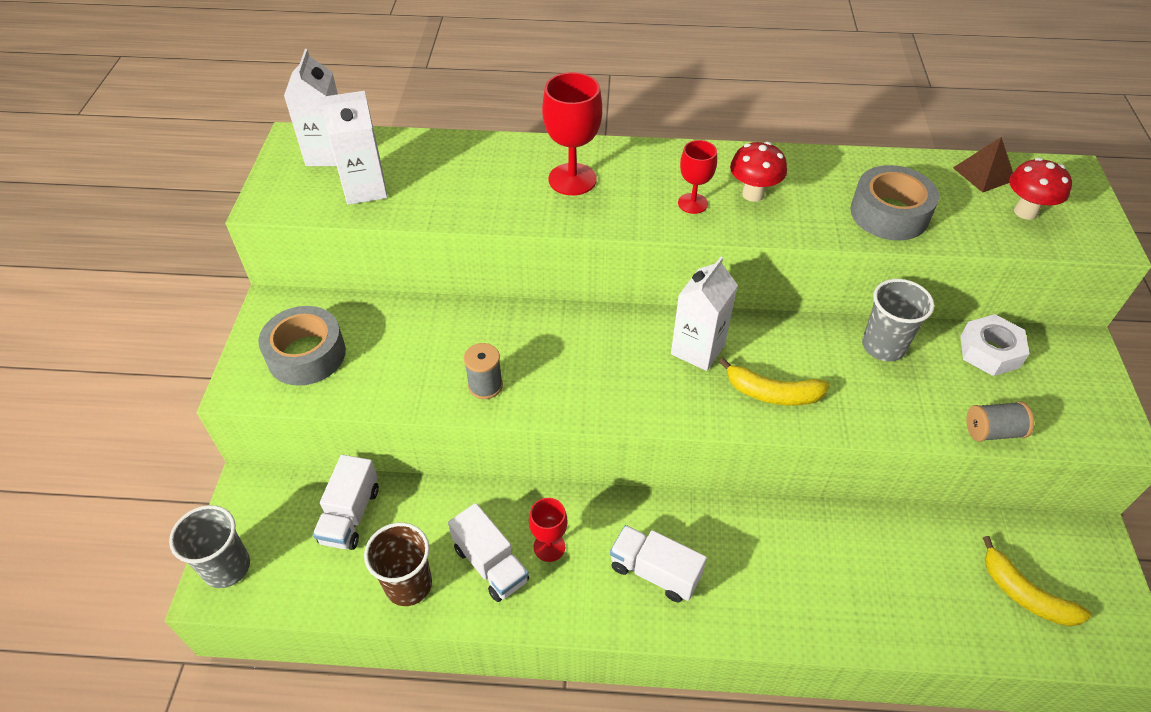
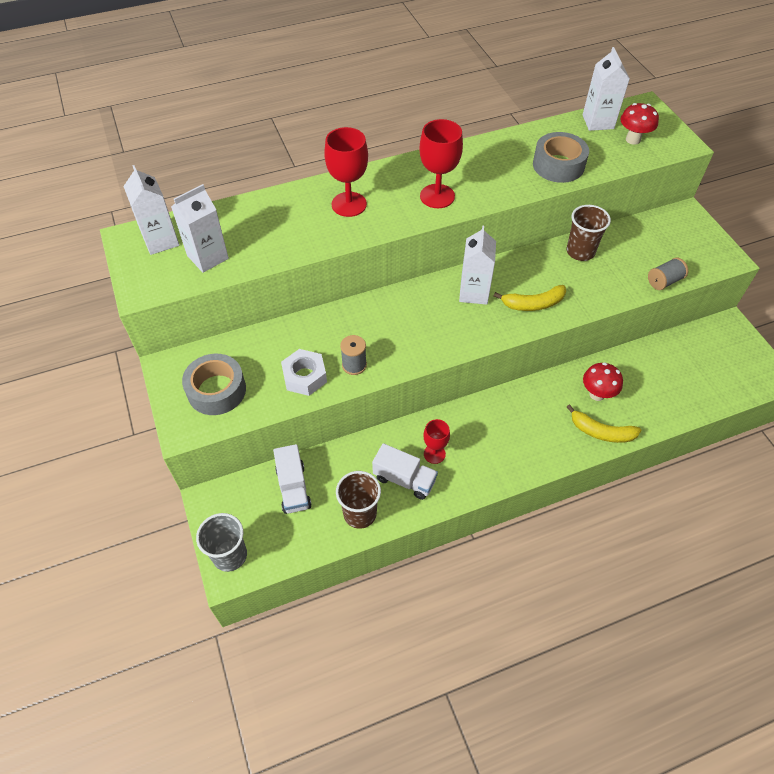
camera: 25 degrees left, 5 degrees up
white truck [610,525,707,602] -> none
red goblet [678,140,717,214] -> red goblet [419,119,463,208], size x1.65
red mushroom [730,142,787,202] -> red mushroom moved to [583,362,623,401]
grey cup [862,279,935,361] -> brown cup [567,205,611,261]
brown pyramid [953,137,1013,193] -> white carton [583,47,630,131]
white nut [960,314,1029,376] -> white nut moved to [281,349,327,396]
yellow banana [983,536,1092,626] -> yellow banana moved to [567,404,641,443]

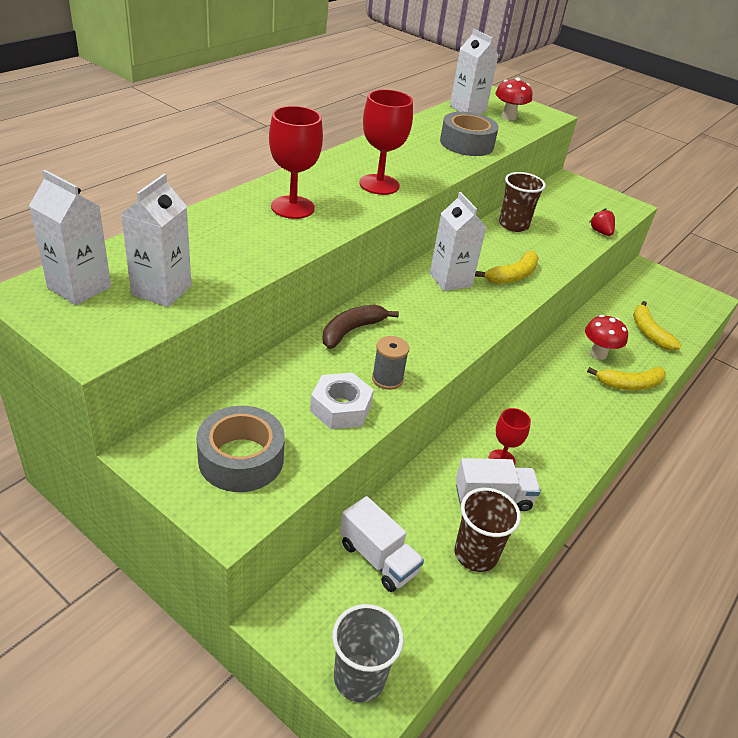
camera: 35 degrees left, 15 degrees down
grey spool [648,258,688,290] -> red strawberry [589,208,615,236]
none -> brown banana [322,305,399,349]
none -> yellow banana [633,301,682,350]

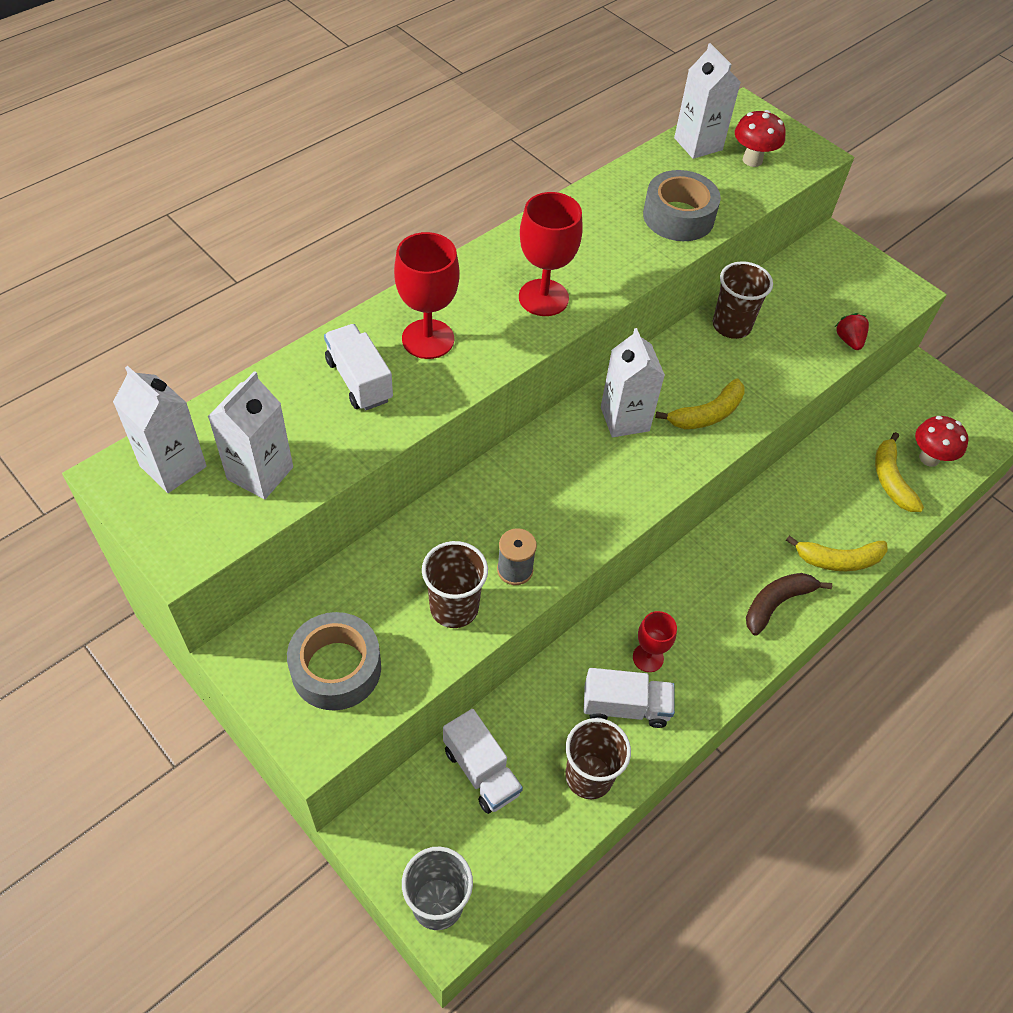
camera: 10 degrees right, 15 degrees up
white nut [310,373,374,429] -> brown cup [422,541,488,628]
brown banana [322,305,399,349] -> brown banana moved to [746,573,832,635]
red mushroom [585,315,628,360] -> red mushroom moved to [915,416,969,467]
none -> white truck [324,324,393,410]

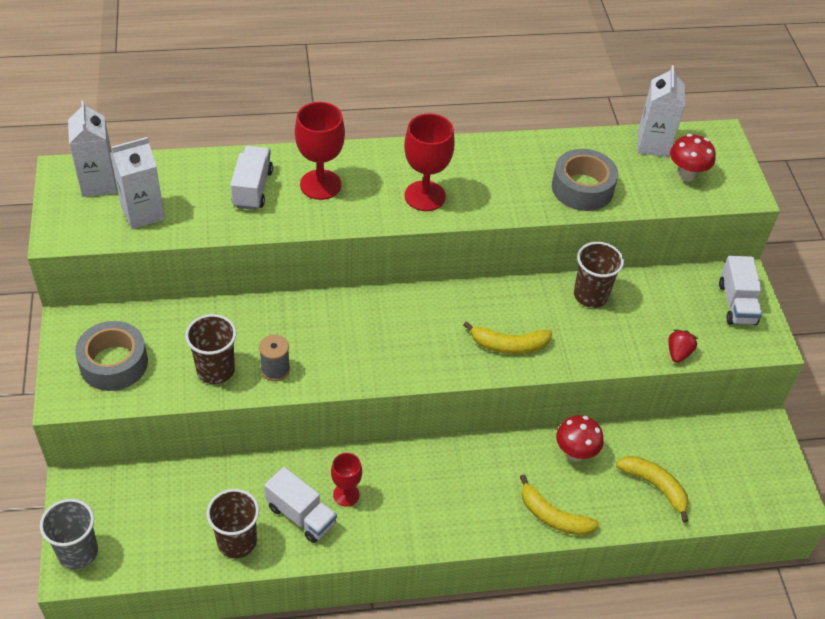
camera: 35 degrees right, 5 degrees down
white truck [443,709,523,814] -> white truck moved to [719,256,762,325]
white carton [601,328,665,437] -> none
brown banana [746,573,832,635] -> none
yellow banana [875,432,924,512] -> yellow banana turned 105 degrees clockwise [616,456,689,523]
red mushroom [915,416,969,467] -> red mushroom moved to [556,415,604,462]

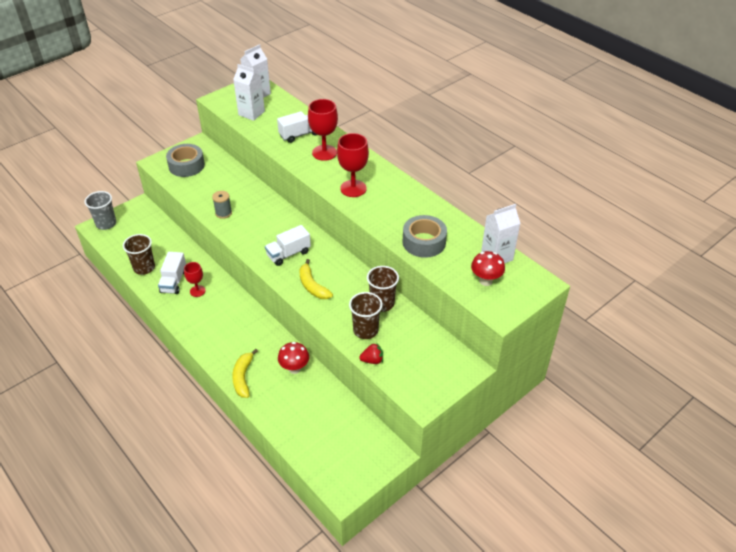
camera: 60 degrees right, 5 degrees down
brown cup [185,314,236,384] -> brown cup moved to [349,292,383,339]
yellow banana [616,456,689,523] -> none
white truck [719,256,762,325] -> white truck moved to [265,225,311,266]

